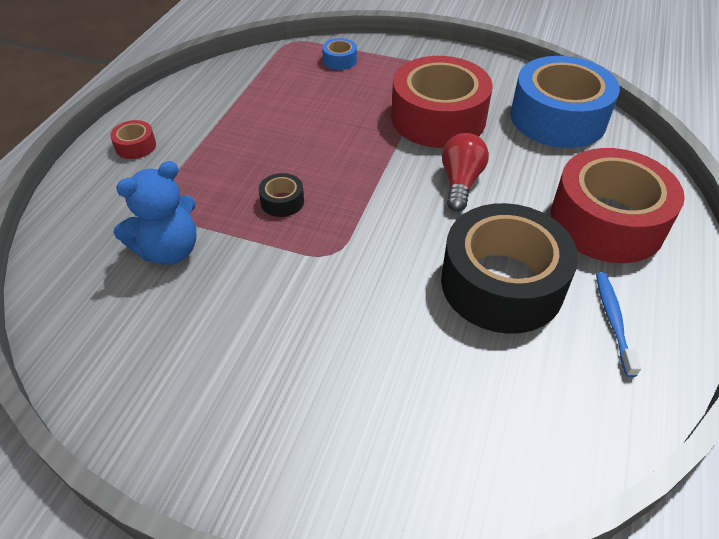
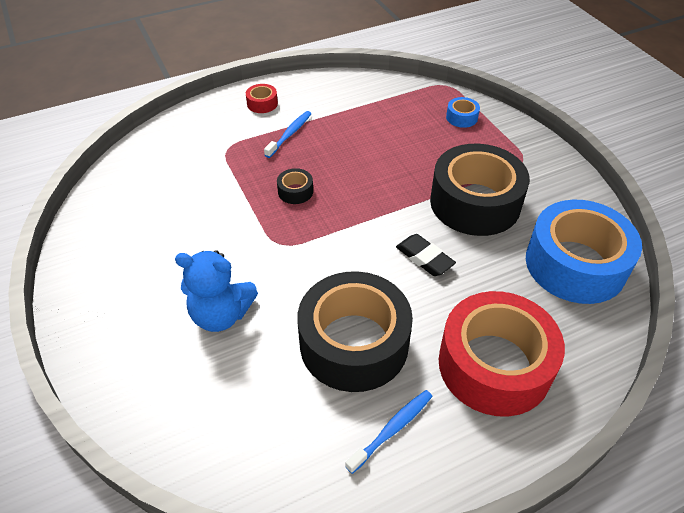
camera: 45 degrees right, 0 degrees up
blue teddy bear [113,161,197,265] -> blue teddy bear moved to [175,250,258,332]
red tape [391,56,493,148] -> black tape [430,144,530,236]
red light bulb [442,133,489,212] -> black eraser [396,234,456,276]
none -> blue toothbrush [264,111,312,158]

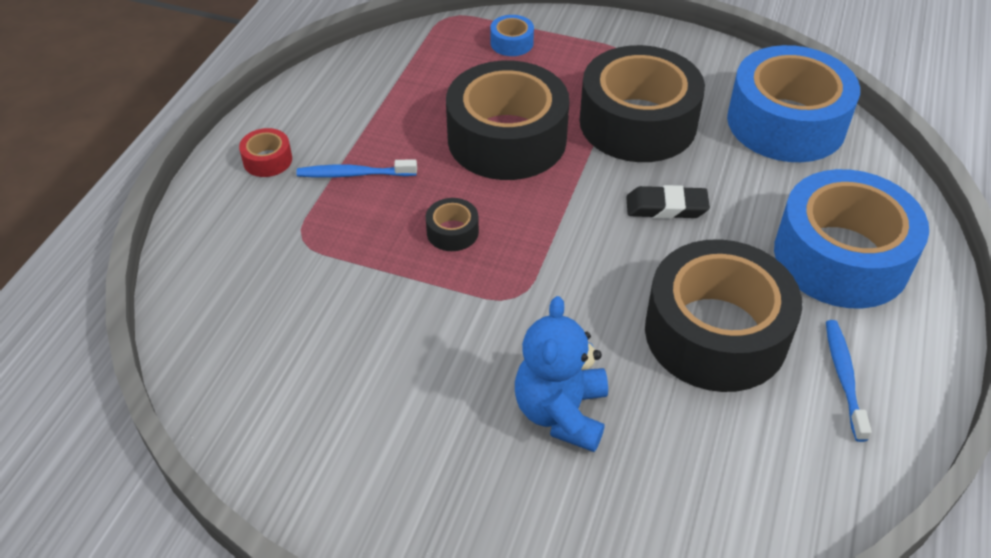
camera: 45 degrees left, 0 degrees up
blue teddy bear [175,250,258,332] -> blue teddy bear turned 135 degrees clockwise [515,296,608,452]
blue toothbrush [264,111,312,158] -> blue toothbrush turned 75 degrees counterclockwise [296,160,417,178]
red tape [439,291,565,417] -> blue tape [774,169,929,309]
none -> black tape [446,61,569,180]

